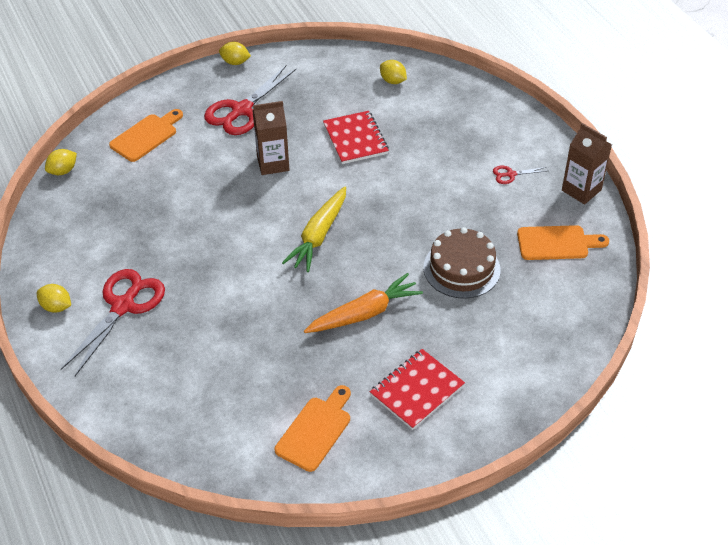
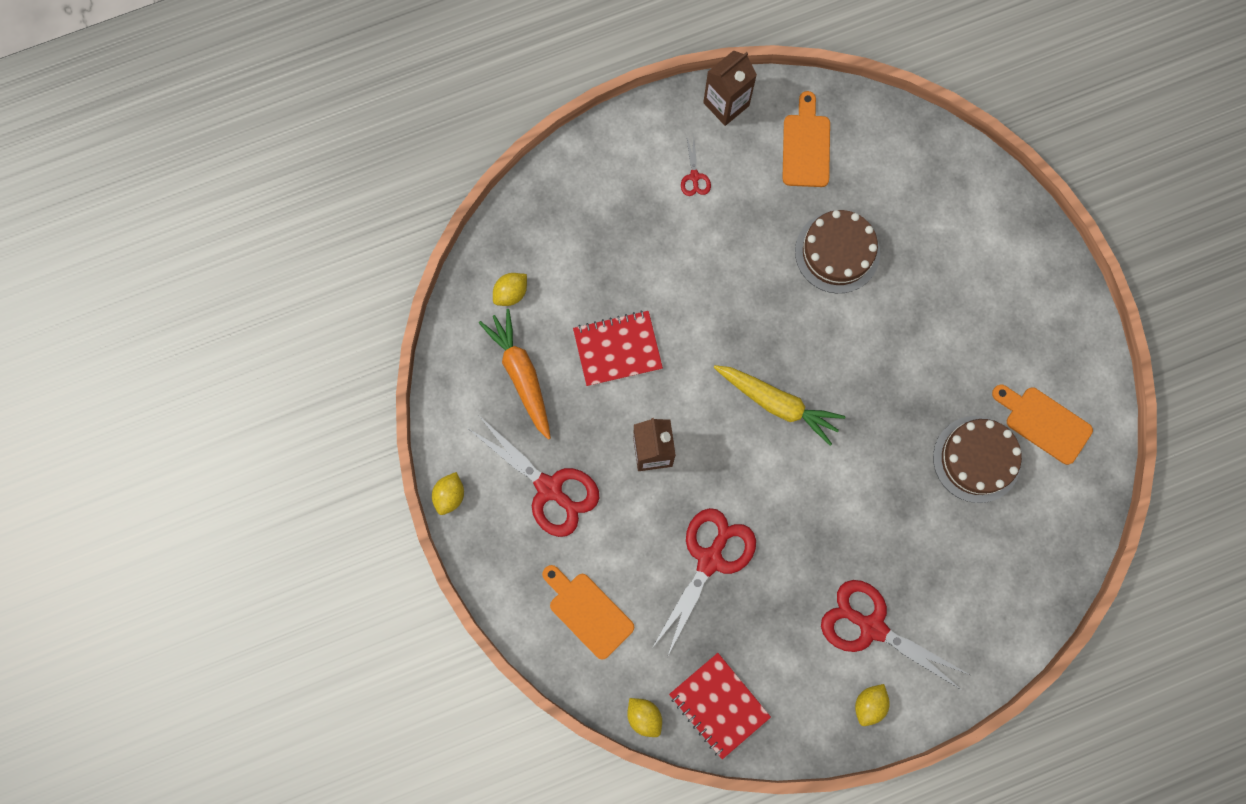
camera: 85 degrees left, 30 degrees up
orange carrot [304,273,423,333] -> orange carrot moved to [479,309,551,440]
red notebook [370,349,465,430] -> red notebook moved to [669,653,771,759]
none -> red scissors [652,508,756,657]
none -> brown cake [933,416,1022,503]

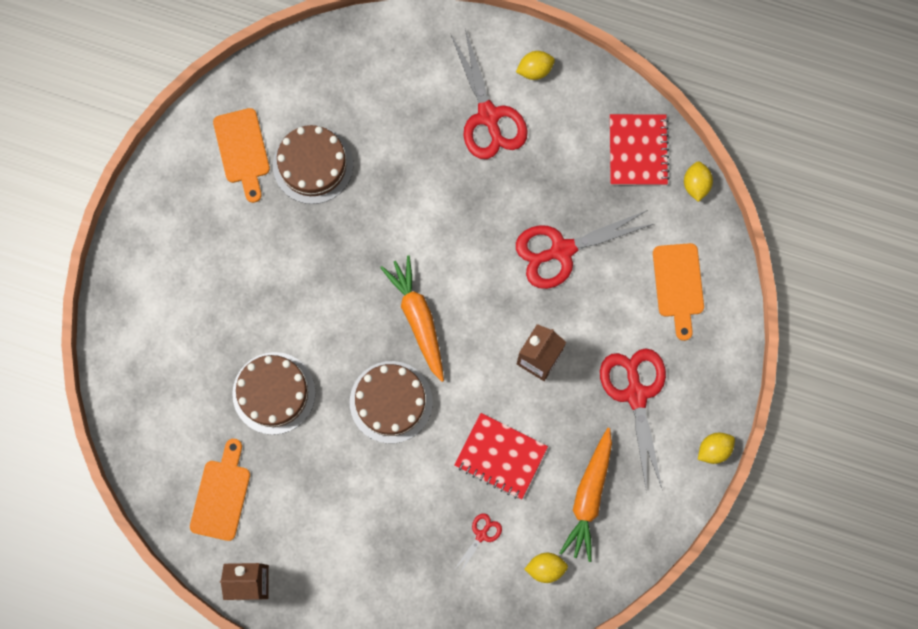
camera: 140 degrees left, 0 degrees up
red scissors [681,135,711,196] -> red scissors moved to [453,513,502,572]
yellow carrot [714,365,845,446] -> orange carrot [380,256,444,382]
orange cutting board [782,91,830,187] -> orange cutting board turned 150 degrees clockwise [190,439,250,541]
none -> brown cake [350,361,433,444]

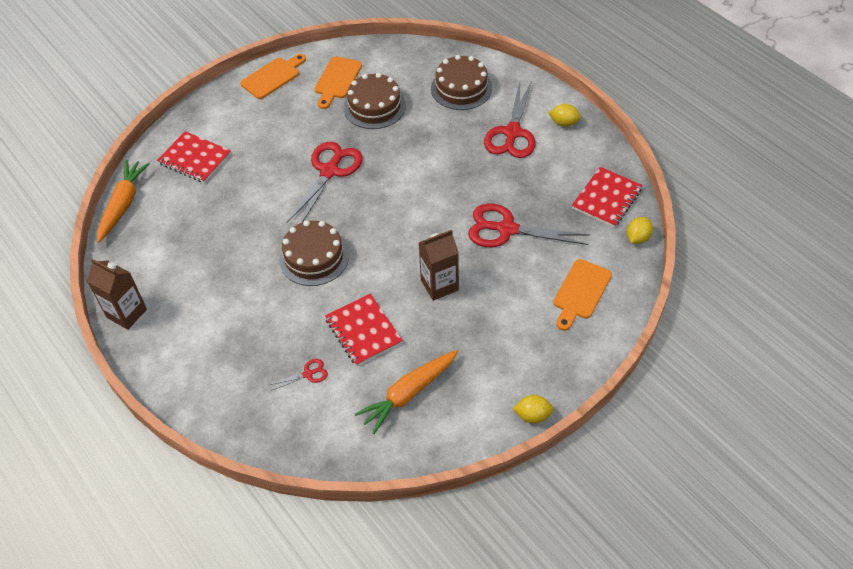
camera: 35 degrees right, 25 degrees down
orange cutting board [190,439,250,541] -> orange cutting board moved to [240,54,306,99]
brown cake [232,352,316,435] -> brown cake moved to [431,55,492,110]
orange carrot [380,256,444,382] -> orange carrot moved to [97,160,150,243]
yellow lemon [524,553,568,583] -> none
red scissors [600,348,666,493] -> red scissors moved to [287,142,363,223]
none -> red notebook [157,131,231,183]

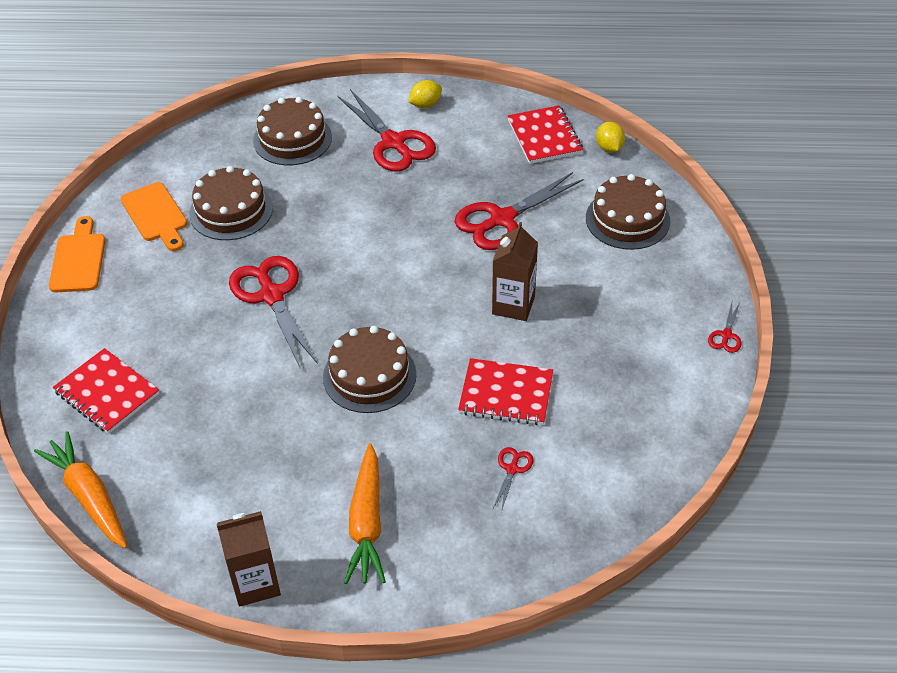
camera: 50 degrees left, 5 degrees down
red notebook [157,131,231,183] -> red notebook turned 60 degrees clockwise [53,348,159,434]
orange carrot [355,350,458,434] -> orange carrot moved to [344,443,386,584]
yellow lemon [513,395,554,423] -> red scissors [708,302,741,353]
orange cutting board [553,259,612,331] -> brown cake [586,174,670,250]

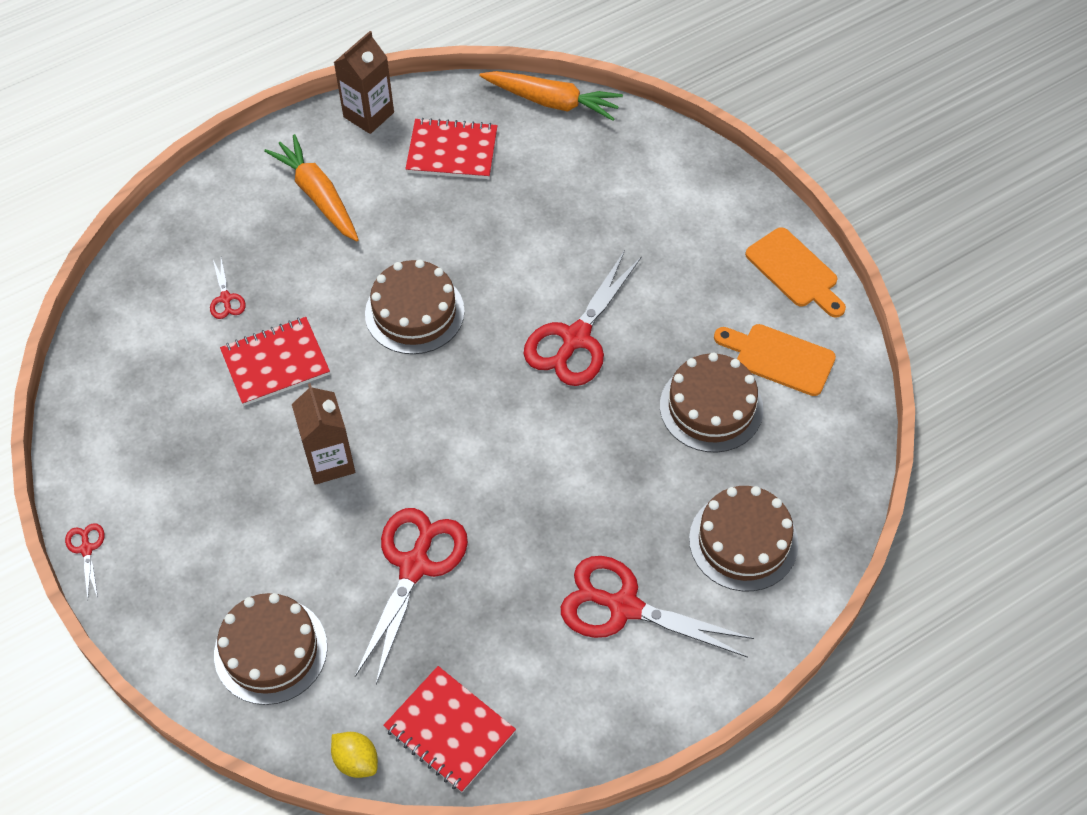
camera: 145 degrees right, 10 degrees up
red notebook [53,348,159,434] -> red notebook moved to [405,118,498,179]
red scissors [229,256,318,367] -> red scissors turned 90 degrees clockwise [524,250,642,386]
yellow lemon [408,80,442,108] -> none

